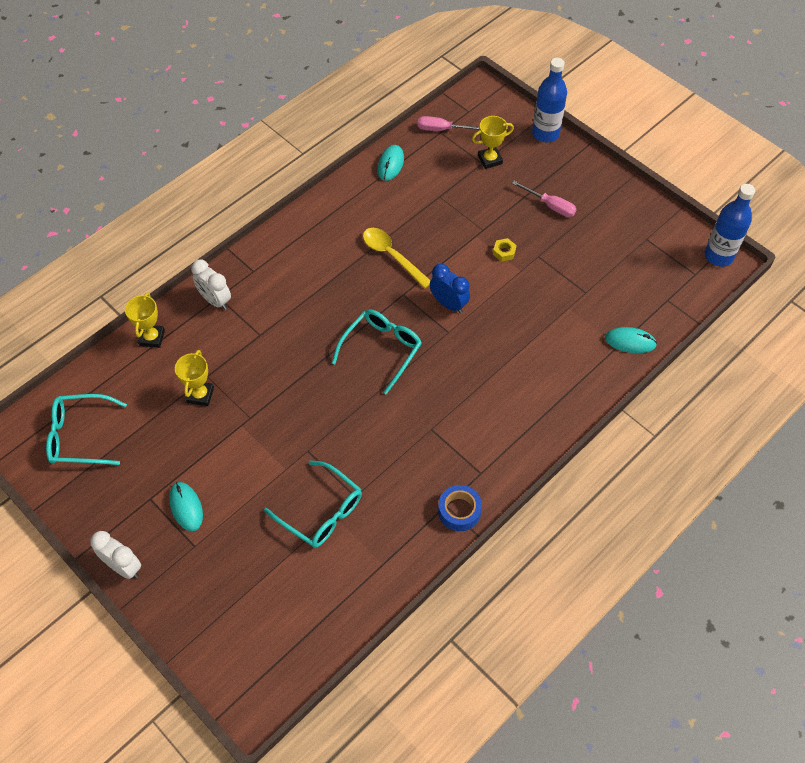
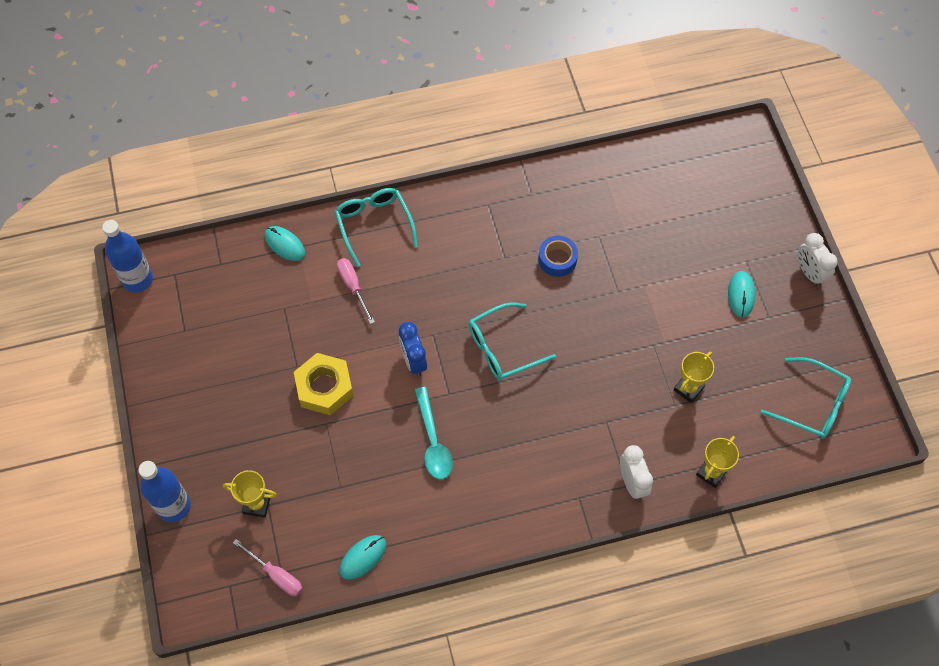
camera: 150 degrees left, 5 degrees up
turquoise glasses [264,461,362,548] -> turquoise glasses moved to [335,188,418,267]
yellow spoon [363,228,431,288] -> turquoise spoon [415,387,453,479]
blue tape [438,485,482,531] -> blue tape moved to [538,236,578,277]
yellow nut [493,238,517,262] -> yellow nut [294,353,354,415], size x2.30
pink screwdriver [512,181,577,217] -> pink screwdriver moved to [337,258,375,324]

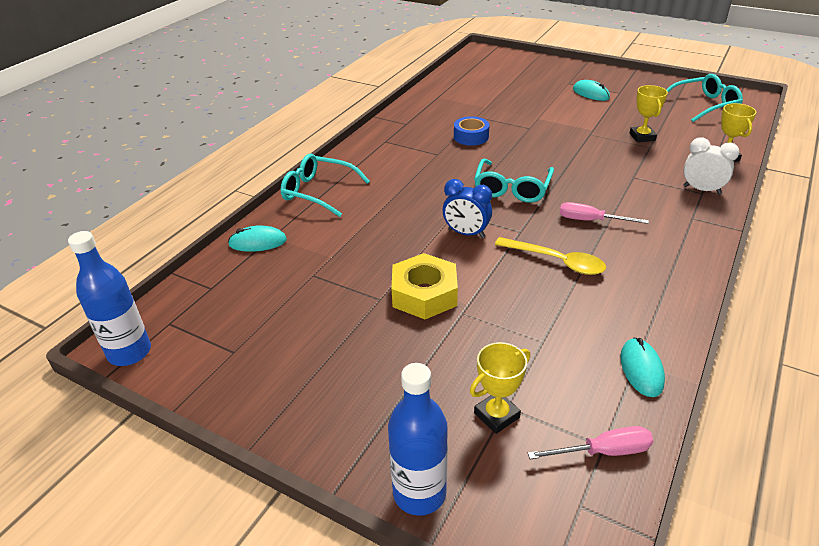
camera: 45 degrees left, 25 degrees down
pink screwdriver [337,258,375,324] -> pink screwdriver moved to [560,202,649,224]
turquoise spoon [415,387,453,479] -> yellow spoon [495,237,606,275]
white clock [798,233,838,286] -> none

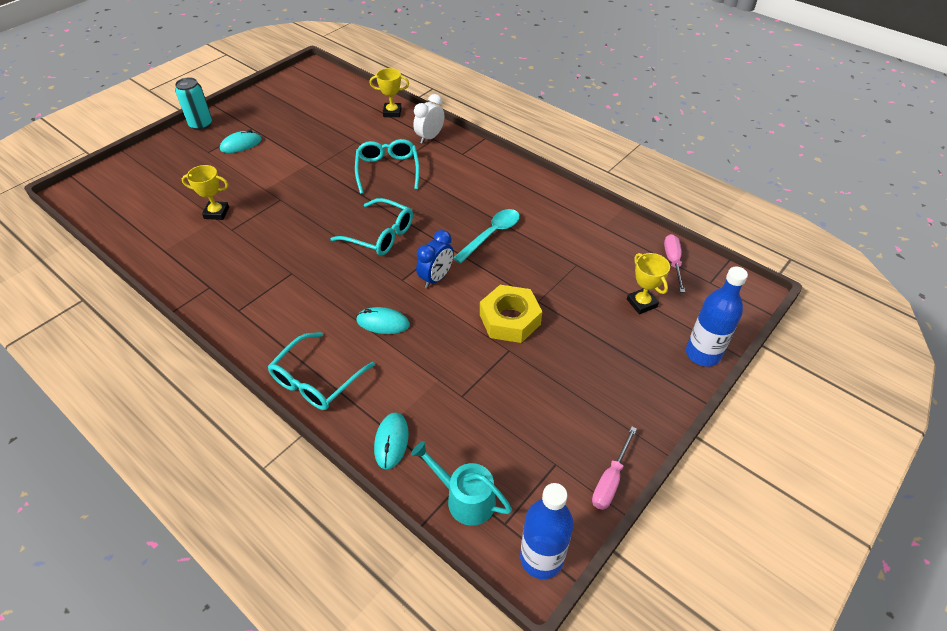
camera: 80 degrees left, 10 degrees up
blue tape [454,116,489,146] -> none
yellow spoon [495,237,606,275] -> turquoise spoon [453,209,520,264]
pink screwdriver [560,202,649,224] -> pink screwdriver moved to [592,427,637,510]
turquoise mouse [620,338,665,397] -> turquoise mouse moved to [356,307,410,334]
yellow trophy [630,85,668,142] -> yellow trophy moved to [182,165,229,220]
turquoise glasses [666,74,743,122] -> turquoise glasses moved to [355,139,420,194]
none -> turquoise can [175,77,212,130]
none -> turquoise watering can [411,441,512,526]

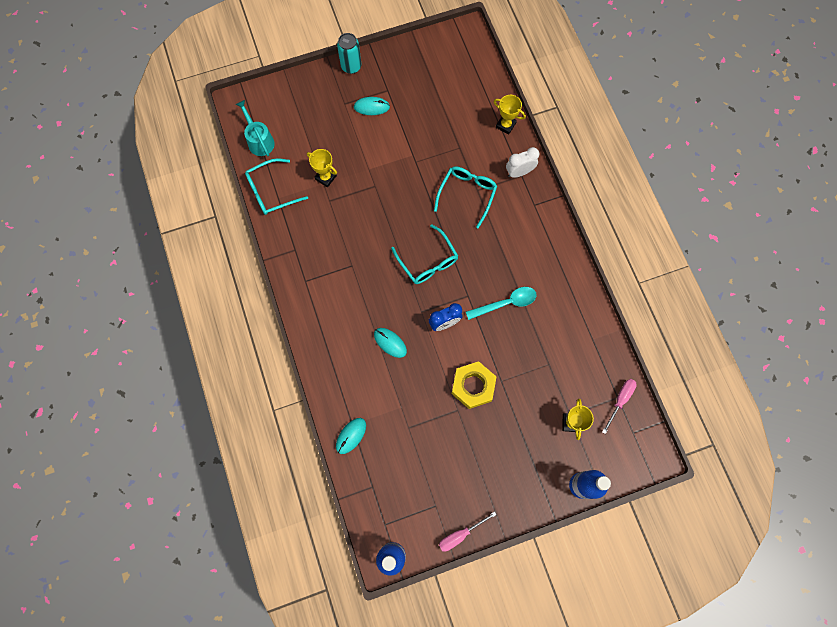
camera: 30 degrees right, 25 degrees up
turquoise glasses [268,332,375,410] -> turquoise glasses moved to [245,158,308,215]
turquoise watering can [411,441,512,526] -> turquoise watering can moved to [236,100,275,156]

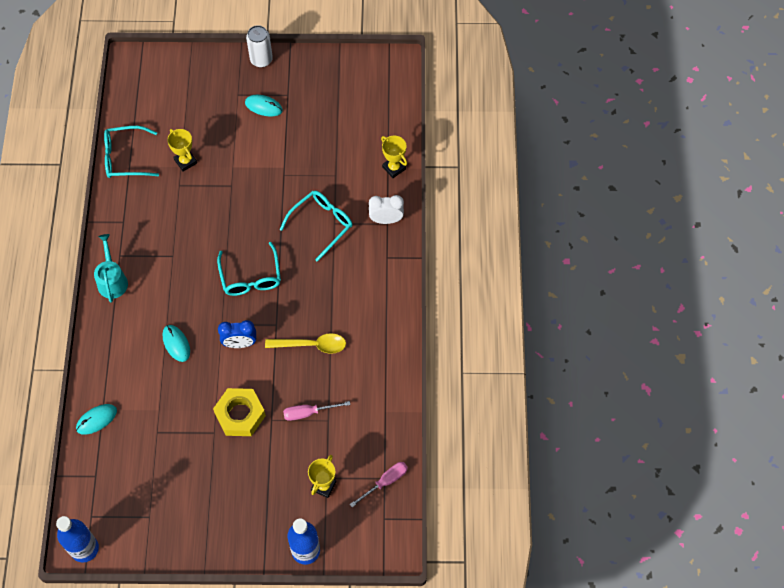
camera: 20 degrees right, 10 degrees down
turquoise watering can [236,100,275,156] -> turquoise watering can moved to [94,234,128,302]
turquoise can [337,33,361,74] -> white can [246,25,273,67]
pink screwdriver [439,511,497,552] -> pink screwdriver moved to [283,401,350,421]
turquoise spoon [466,287,537,320] -> yellow spoon [265,333,346,354]

